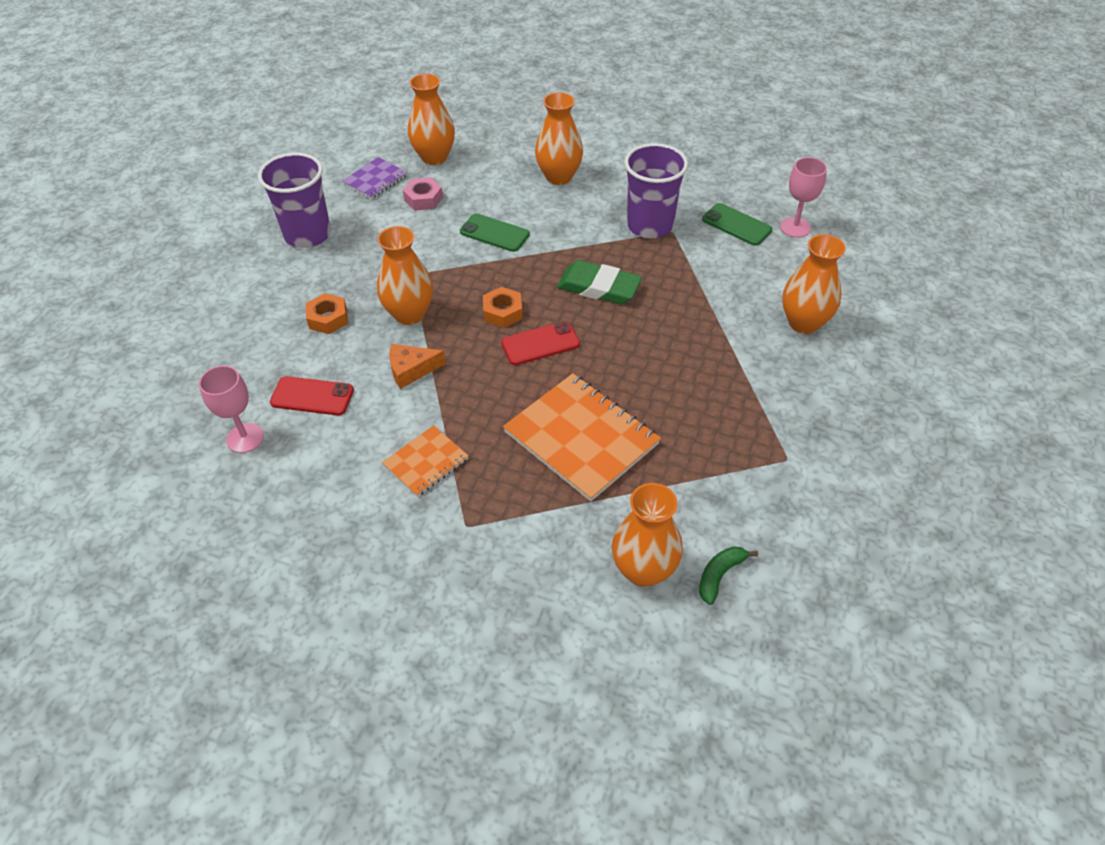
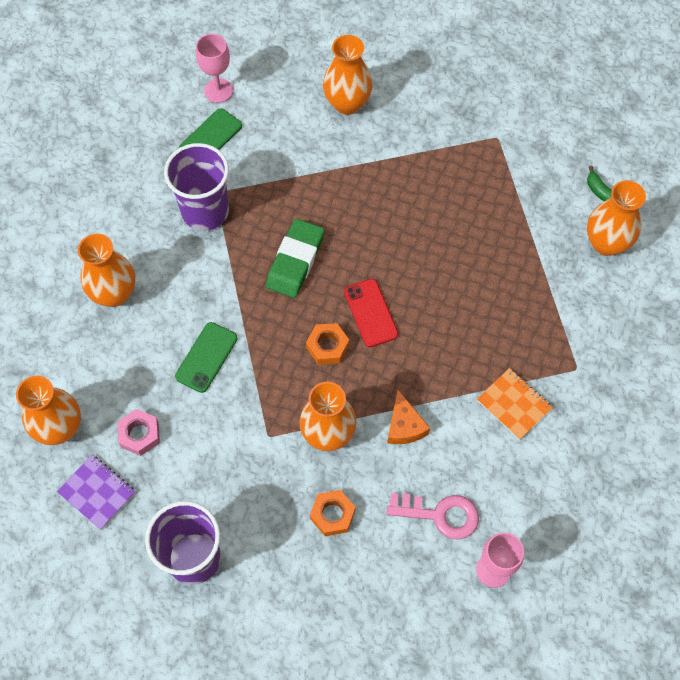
camera: 90 degrees left, 15 degrees up
red phone [270,376,354,415] -> pink key [386,493,479,540]
orange notebook [503,373,661,502] -> none

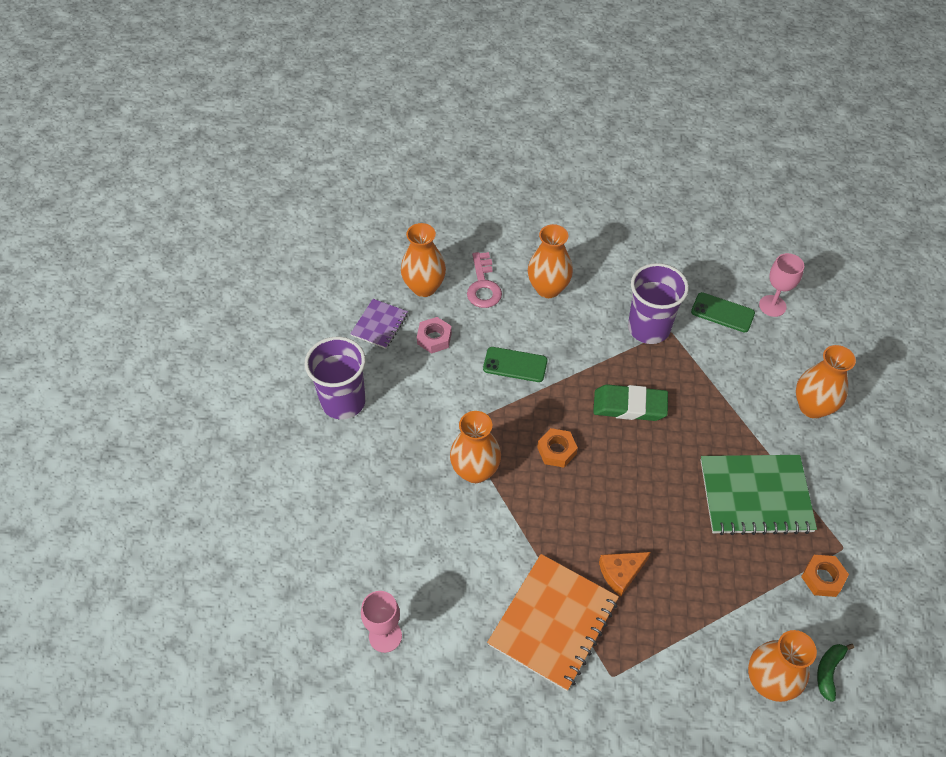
camera: 75 degrees right, 10 degrees down
orange nut [310,490,356,536] -> orange nut moved to [801,555,849,597]
red phone [344,279,398,347] -> none
pink key [386,493,479,540] -> pink key moved to [467,252,502,308]
orange cheese [387,389,430,444] -> orange cheese moved to [599,552,651,596]
orange notebook [477,368,553,440] -> orange notebook [487,554,619,691], size x1.86
none -> green notebook [701,455,817,535]

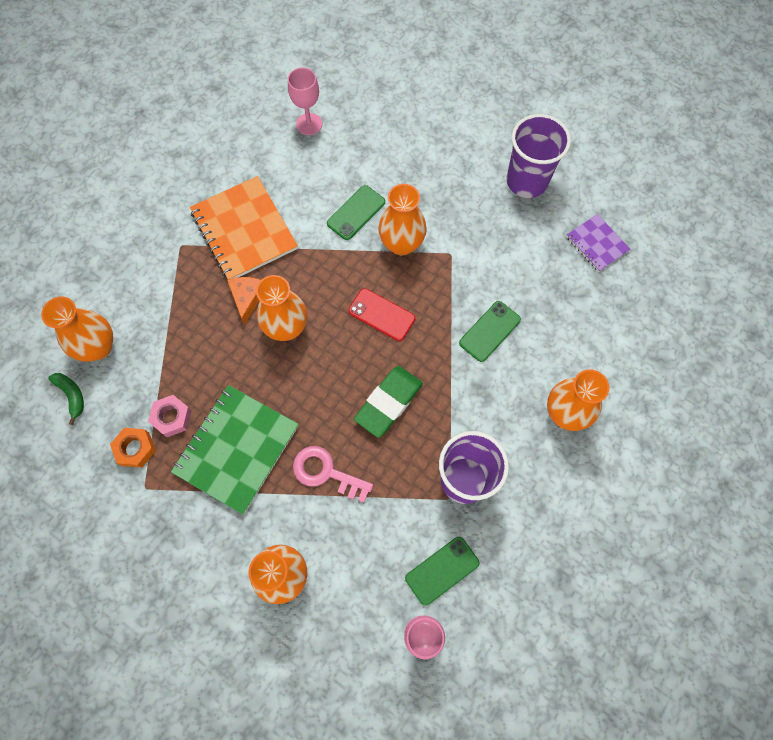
camera: 120 degrees right, 15 degrees up
orange vase [401,223,446,297] -> orange vase moved to [256,275,307,341]
pink nut [417,317,452,354] -> pink nut moved to [148,395,192,437]
pink key [467,252,502,308] -> pink key moved to [293,446,373,503]
orange nut [537,428,578,468] -> red phone [348,288,415,341]
none -> green phone [327,185,385,240]

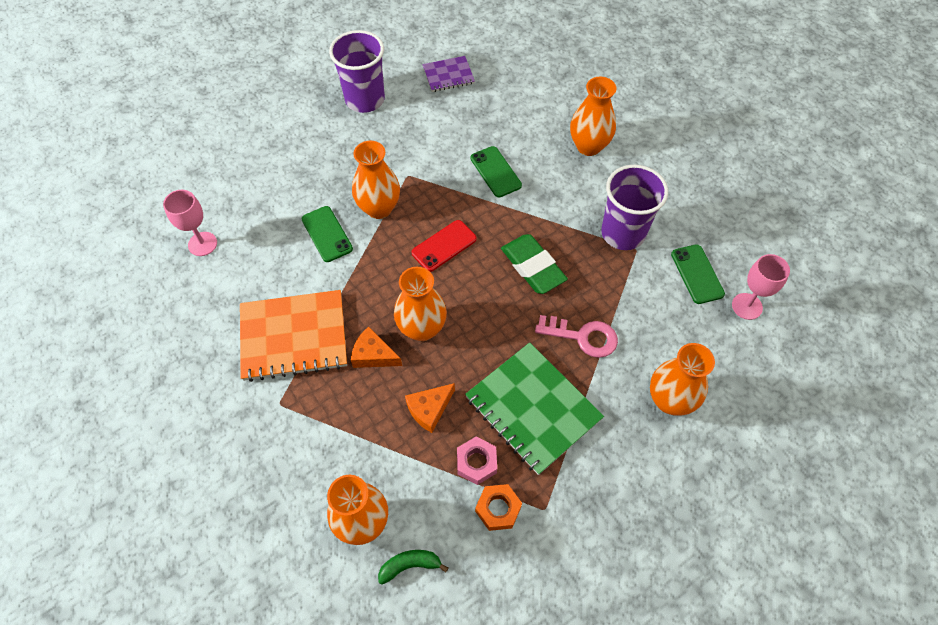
camera: 70 degrees left, 10 degrees down
pink key [293,446,373,503] -> pink key turned 120 degrees counterclockwise [535,315,618,358]
none -> orange cheese [405,383,455,433]

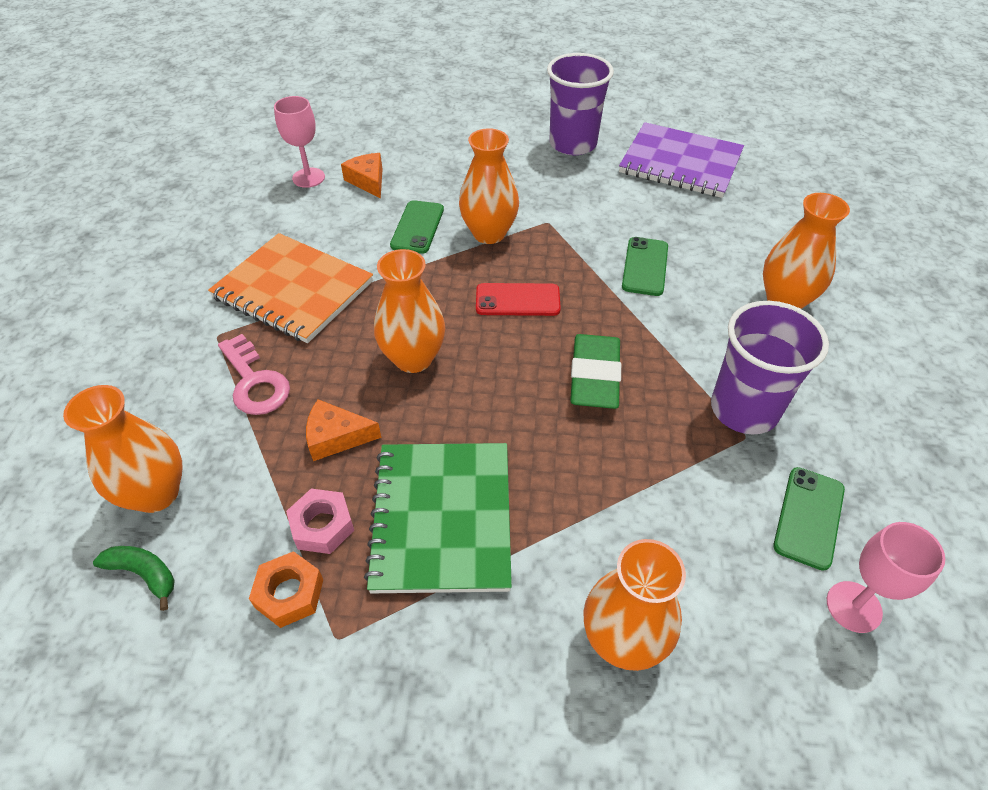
camera: 40 degrees right, 10 degrees down
orange cheese [351,326,402,368] -> orange cheese moved to [341,153,383,199]
purple notebook [422,56,475,92] -> purple notebook [619,122,744,198], size x1.86
pink key [535,315,618,358] -> pink key moved to [218,334,290,415]

